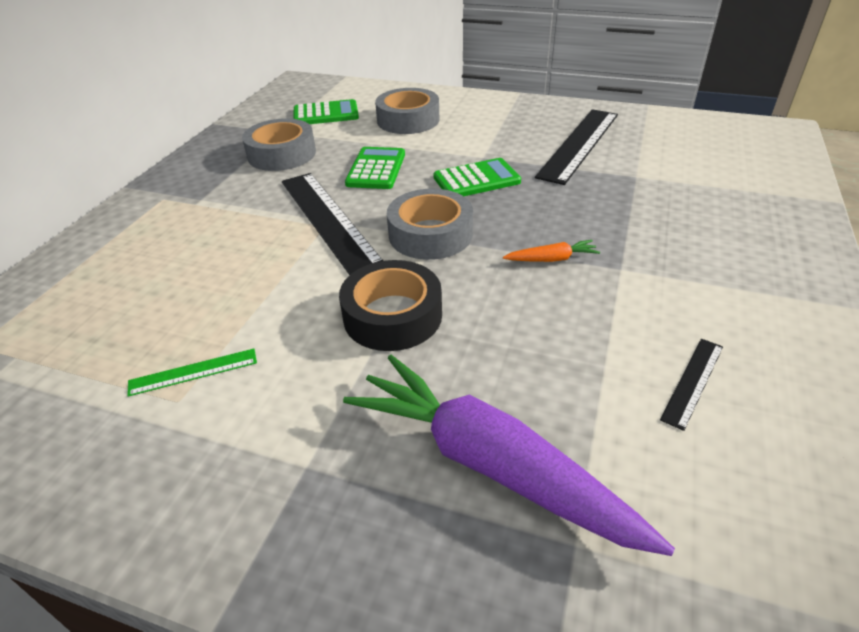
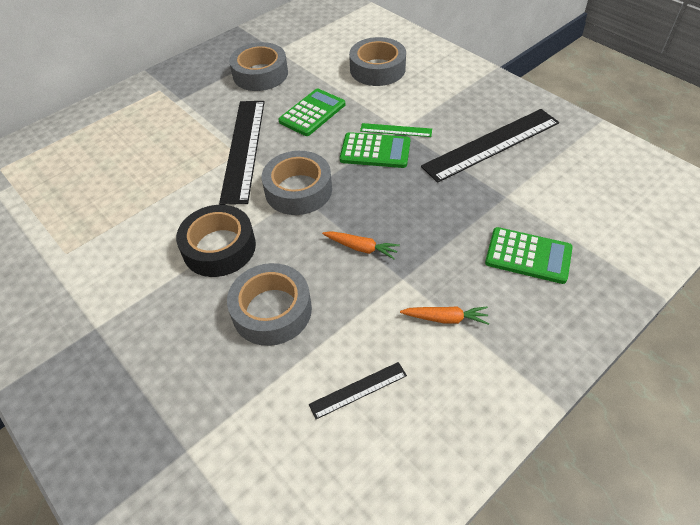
camera: 30 degrees right, 10 degrees up
green ruler [127,349,257,397] -> green ruler moved to [360,123,432,137]
green calculator [294,99,359,124] -> green calculator moved to [485,227,573,284]
purple carrot [343,355,675,556] -> none
none -> grey tape [227,263,312,346]
none -> orange carrot [400,306,489,325]

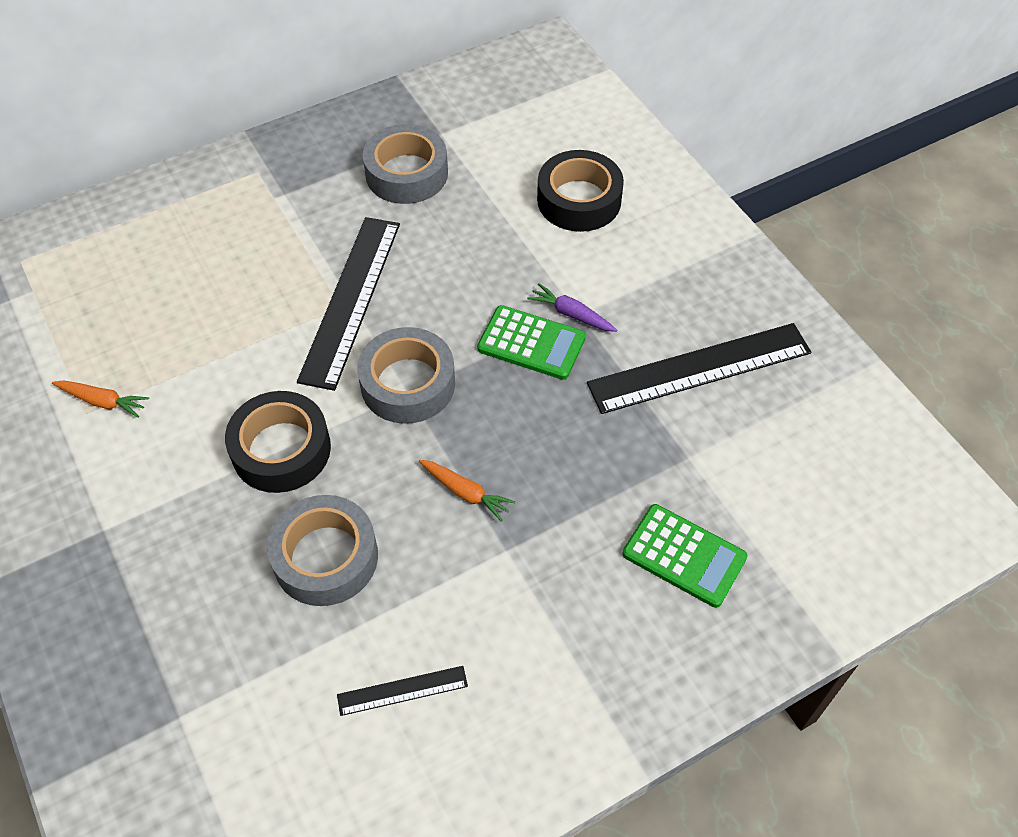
camera: 10 degrees right, 5 degrees up
green calculator [279,88,345,136] -> none
grey tape [349,37,406,86] -> black tape [537,150,624,232]
green ruler [360,123,432,137] -> purple carrot [527,283,617,332]
orange carrot [400,306,489,325] -> orange carrot moved to [52,380,149,418]

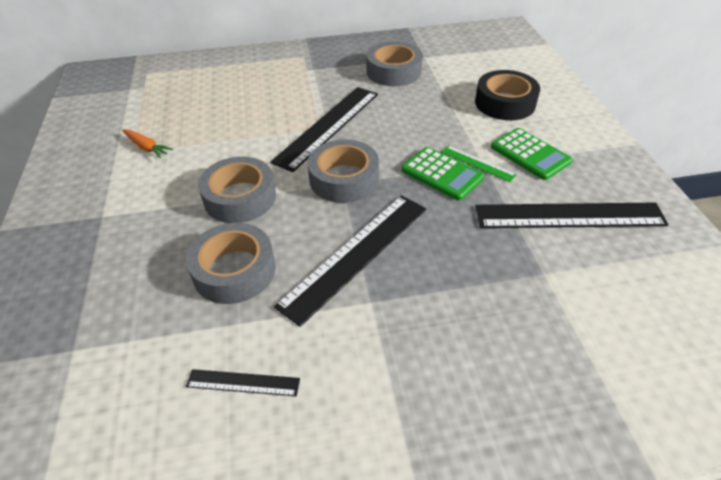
camera: 20 degrees right, 10 degrees down
black tape [225,391,331,493] -> grey tape [198,157,276,223]
orange carrot [419,460,515,522] -> black ruler [274,195,426,327]
purple carrot [527,283,617,332] -> green ruler [441,146,517,182]
green calculator [622,504,748,608] -> green calculator moved to [491,128,572,180]

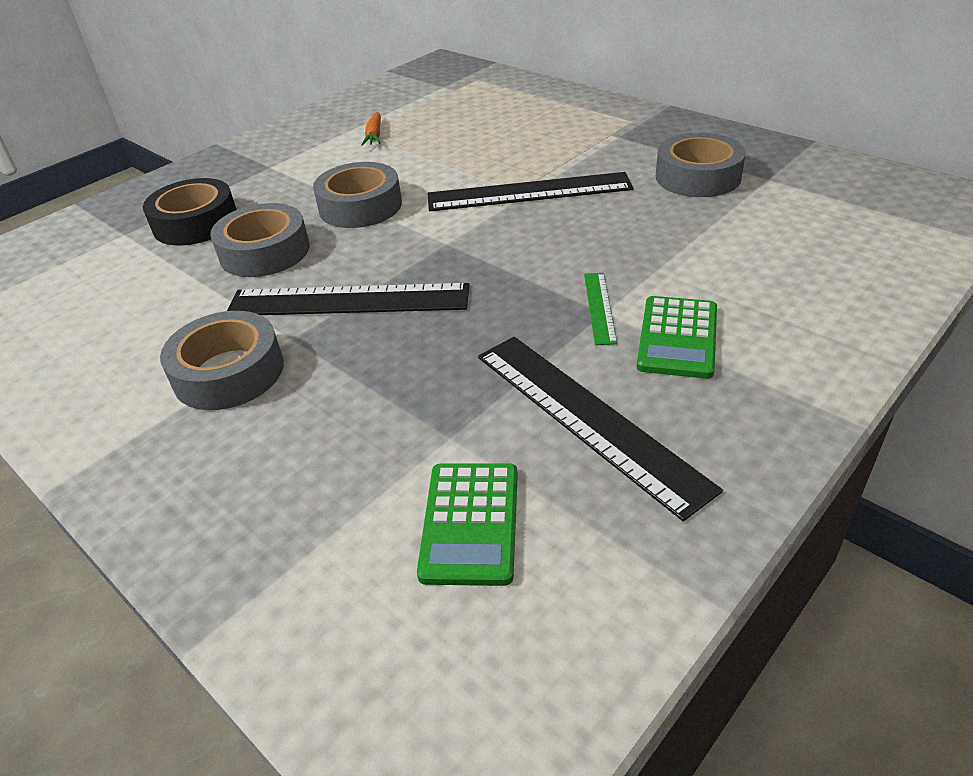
camera: 55 degrees right, 5 degrees down
black ruler [186,369,300,396] -> none
grey tape [307,139,379,203] -> grey tape moved to [160,311,284,410]
green calculator [401,147,484,201] -> green calculator moved to [417,463,518,586]
black tape [475,70,540,120] -> black tape moved to [143,178,237,246]

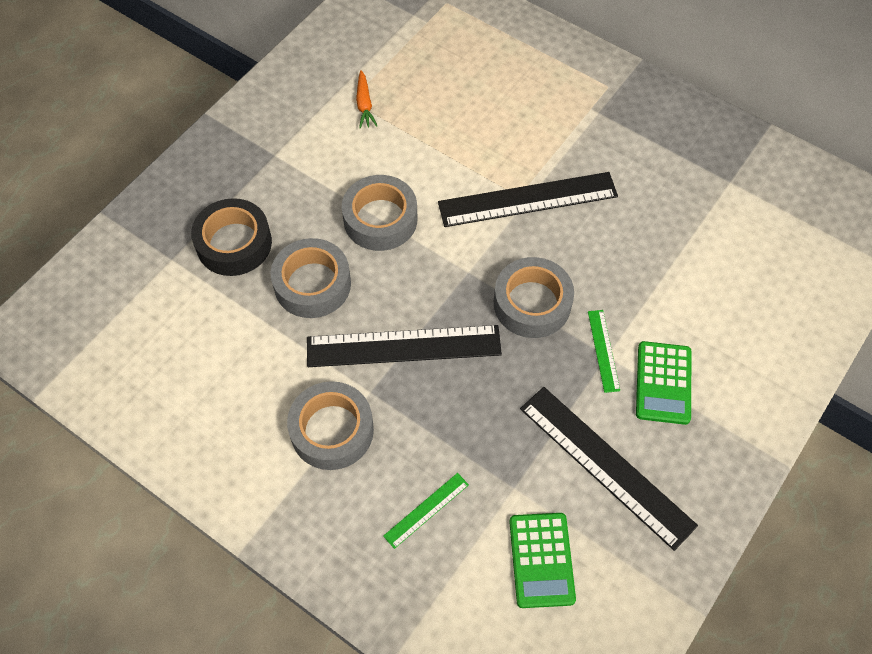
camera: 10 degrees left, 20 degrees up
grey tape [656,133,746,197] -> grey tape moved to [494,257,574,338]
none -> green ruler [383,473,469,549]

